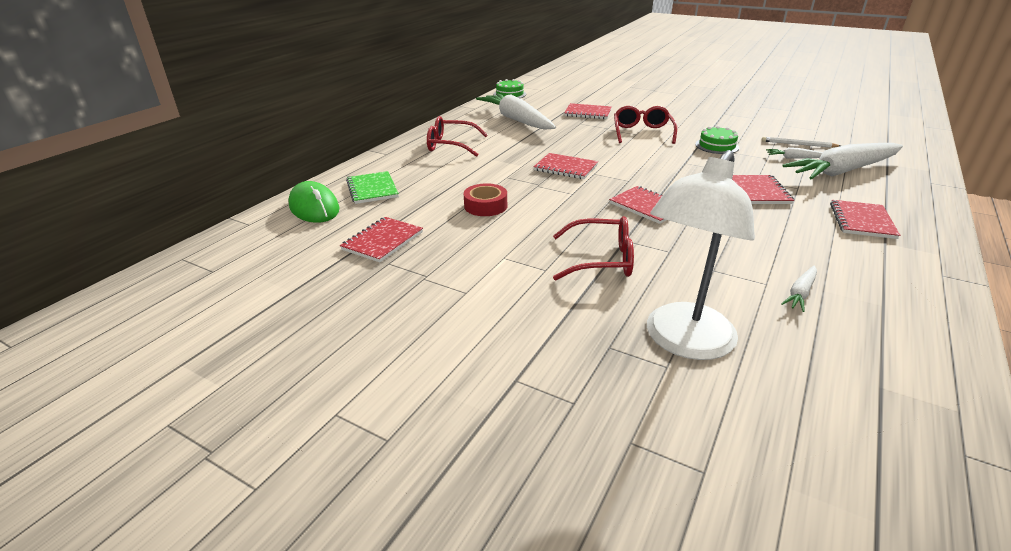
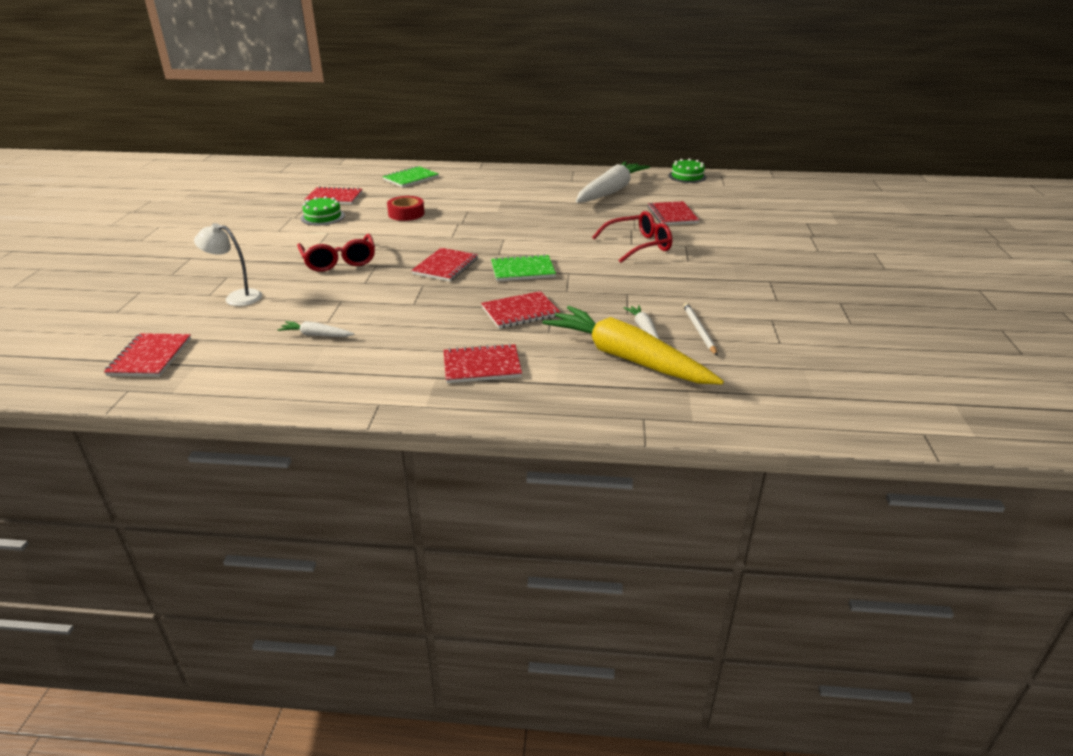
camera: 65 degrees right, 0 degrees up
green mouse [288,181,340,223] -> none
red glasses [427,116,488,157] -> none
red notebook [534,153,598,179] -> red notebook moved to [104,333,191,377]
white lamp [647,150,755,360] -> white lamp [194,223,262,306], size x0.54
green cake [695,126,739,154] -> green cake moved to [301,196,345,225]
white carrot [782,143,903,180] -> yellow carrot [542,306,724,385]
none -> green notebook [491,254,556,281]

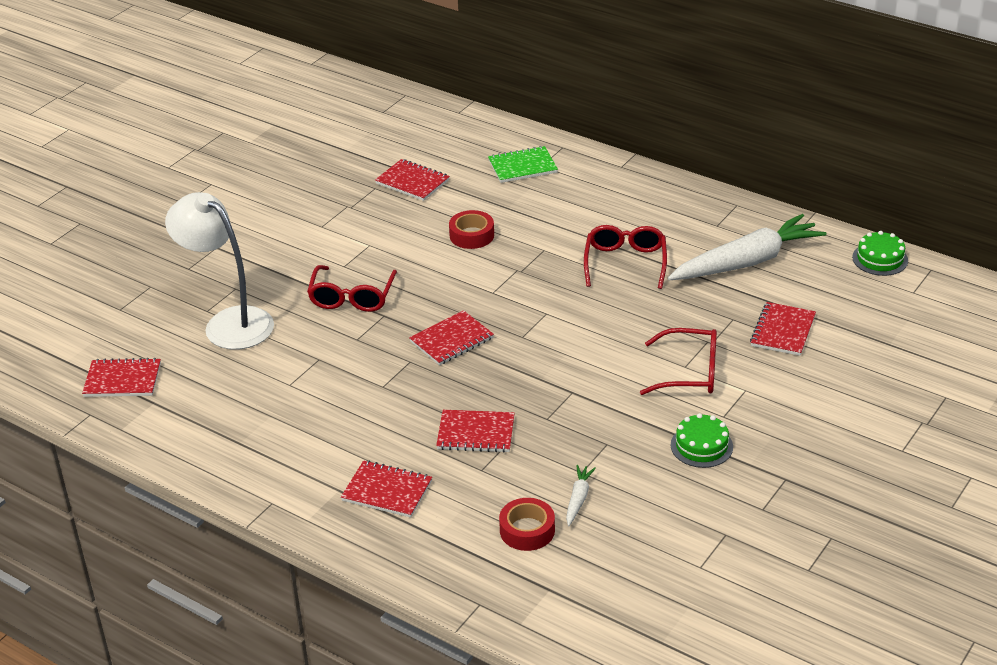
camera: 30 degrees right, 5 degrees up
red notebook [104,333,191,377] -> red notebook turned 60 degrees clockwise [82,358,161,397]
white lamp [194,223,262,306] -> white lamp [165,192,274,350], size x1.84
white carrot [278,321,355,337] -> none
green cake [301,196,345,225] -> green cake moved to [671,413,733,468]
green notebook [491,254,556,281] -> none
yellow carrot [542,306,724,385] -> red tape [499,498,555,551]
white pencil [683,303,717,355] -> none
none -> red glasses [584,225,667,289]

